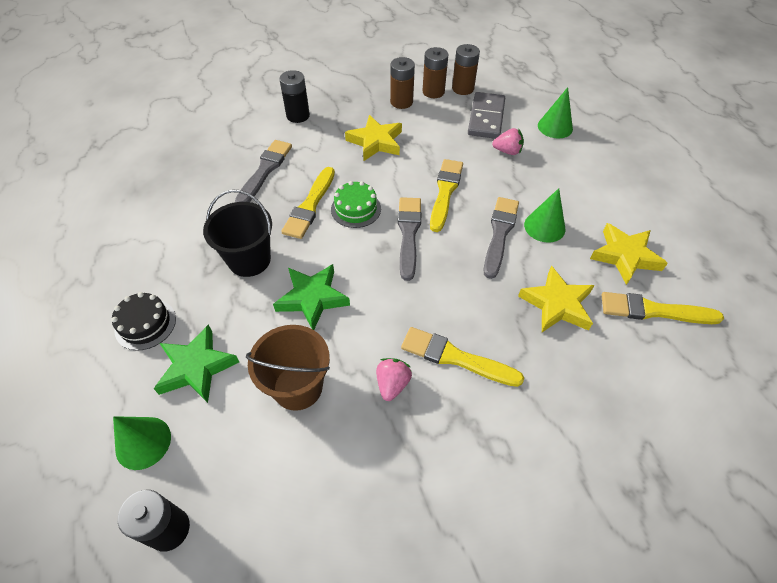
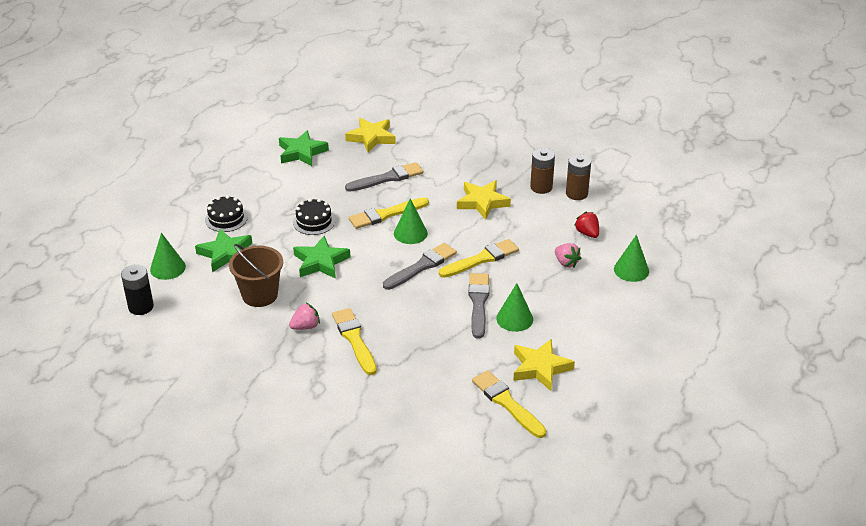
camera: 45 degrees right, 15 degrees down
black bucket [203,190,272,277] -> black cake [293,199,335,235]
black battery [279,70,310,123] -> none
green cake [331,181,381,228] -> green cone [394,199,428,244]
brown battery [452,44,480,95] -> none
grey domino [468,92,505,139] -> red strawberry [574,212,599,238]
grey brush [484,197,519,279] -> grey brush turned 60 degrees counterclockwise [469,273,490,339]
yellow star [518,266,594,332] -> yellow star moved to [345,118,396,152]
none -> green star [279,130,329,166]

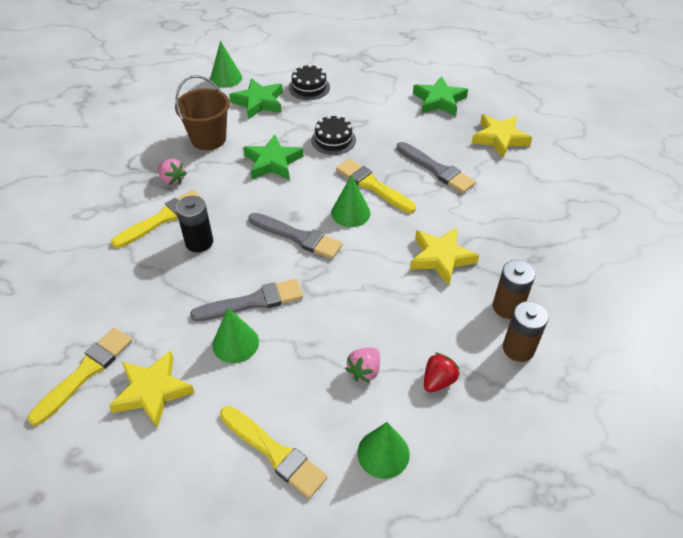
camera: 70 degrees right, 10 degrees up
black battery [121,264,154,315] -> black battery moved to [176,196,213,252]
yellow brush [439,239,519,278] -> yellow brush moved to [220,406,328,499]

